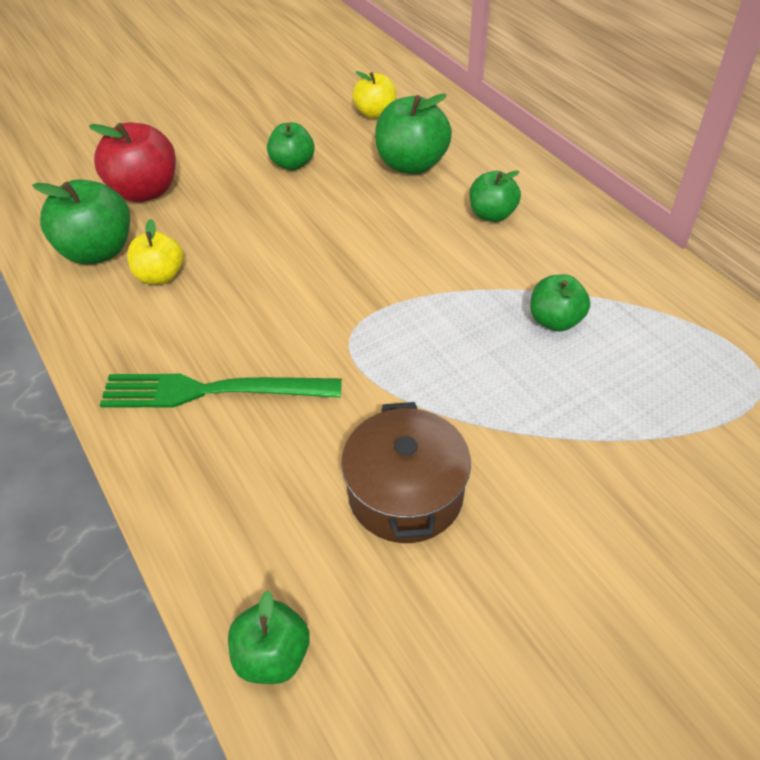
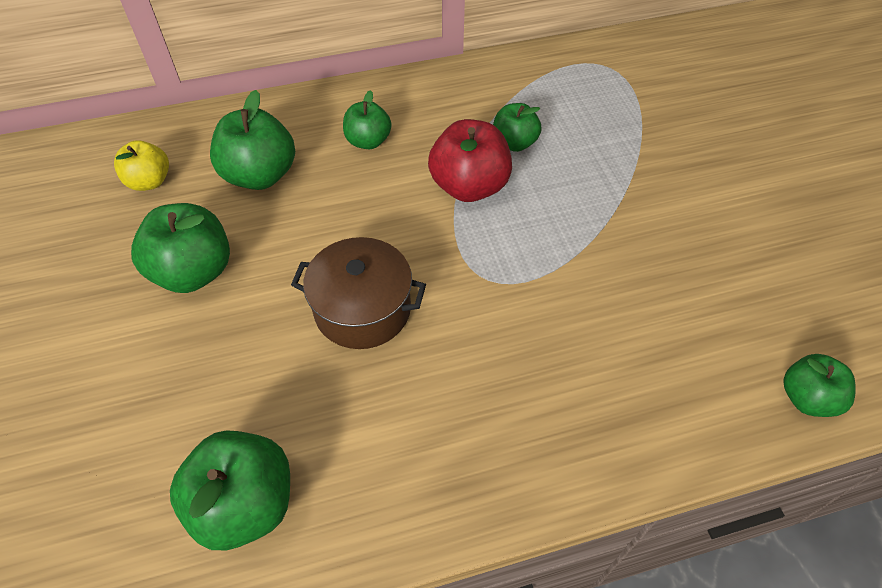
camera: 75 degrees left, 5 degrees up
red apple [89,122,176,202] -> red apple moved to [428,119,512,202]
green fork [100,374,342,408] -> none
yellow apple [127,219,183,284] -> none
green apple [267,122,315,170] -> green apple [131,203,230,293], size x1.60
brown pot [341,402,471,543] -> brown pot moved to [291,237,426,349]

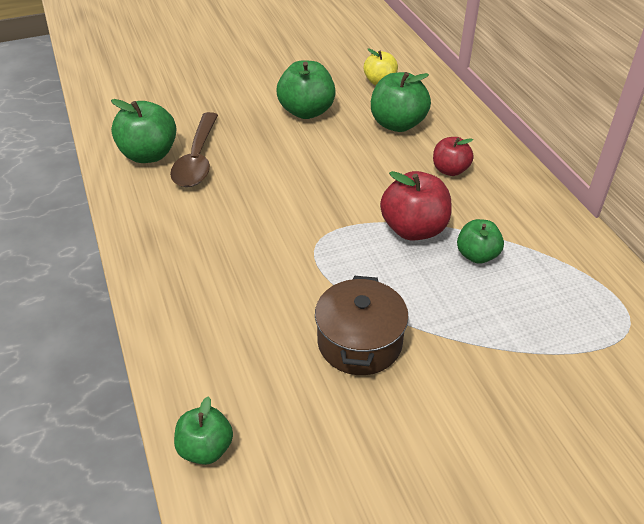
camera: 85 degrees right, 10 degrees down
brown pot [291,237,426,349] -> brown pot moved to [315,276,409,375]
green apple [343,90,392,149] -> red apple [433,137,474,176]
none -> brown spoon [170,112,218,187]

